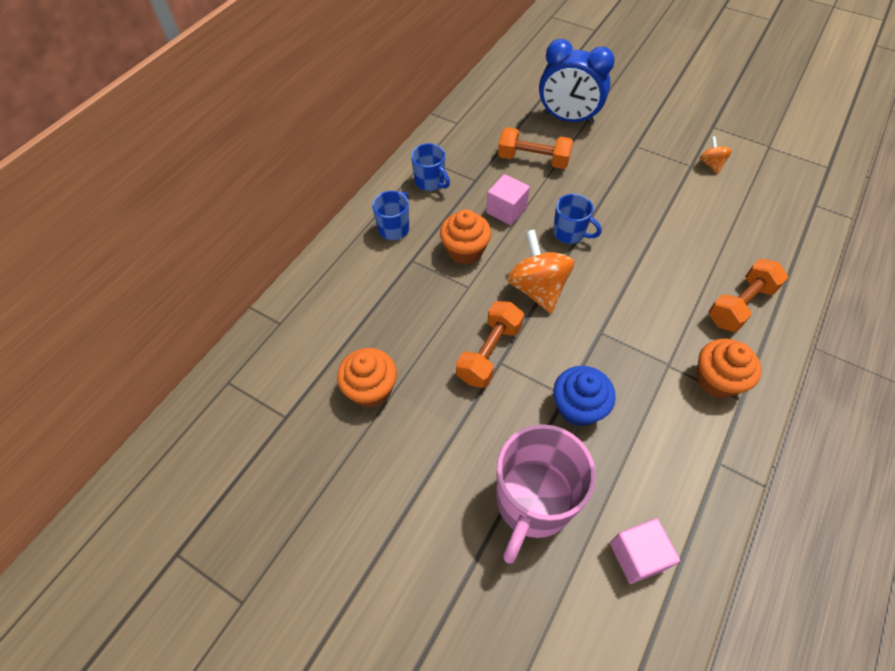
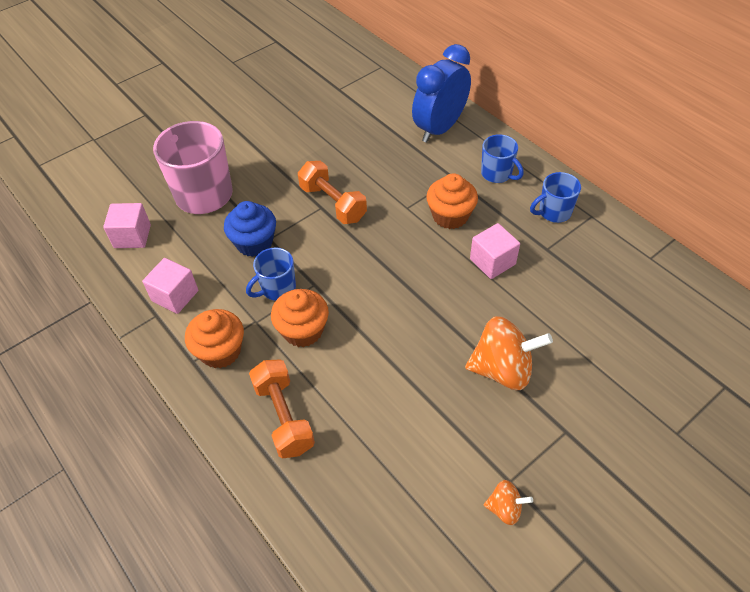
camera: 110 degrees right, 5 degrees down
orange cupcake [337,348,397,407] -> orange cupcake moved to [271,289,329,347]
orange dumbbell [498,127,573,169] -> none
orange spinning top [507,229,575,313] -> orange spinning top moved to [465,316,553,390]
blue clock [539,39,615,124] -> blue clock moved to [412,44,471,143]
blue mug [553,194,602,244] -> blue mug moved to [246,247,296,301]
none -> pink cube [142,258,198,314]

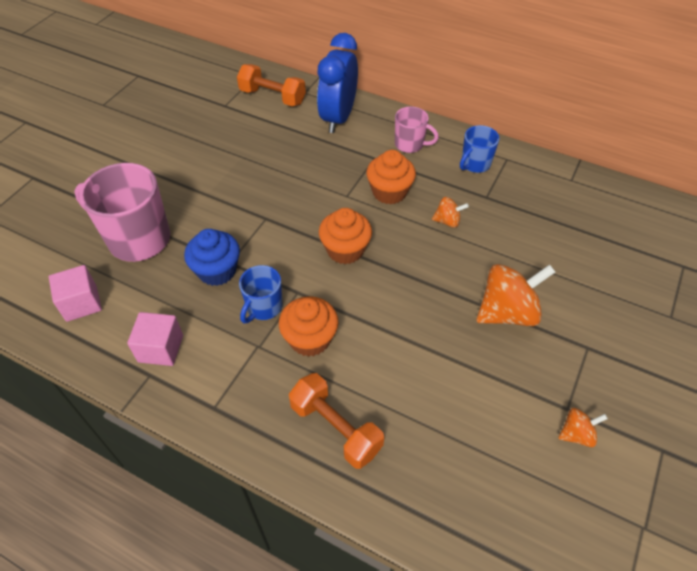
camera: 25 degrees left, 0 degrees up
orange cupcake [185,309,244,368] -> orange cupcake moved to [319,208,372,264]
orange dumbbell [298,161,367,224] -> orange dumbbell moved to [237,64,306,106]
pink cube [470,223,520,279] -> orange spinning top [432,197,469,228]
blue mug [481,134,524,183] -> pink mug [395,107,439,153]

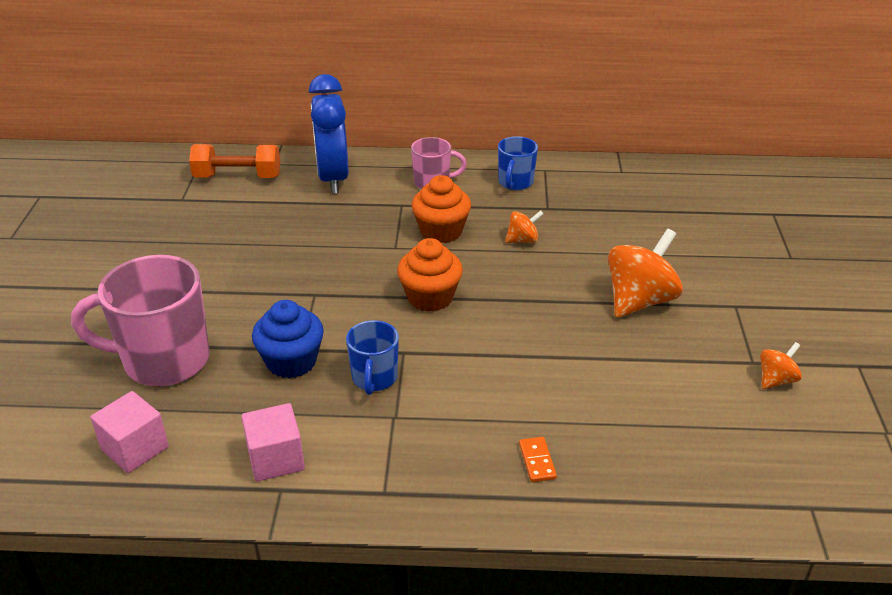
camera: 25 degrees left, 15 degrees down
orange cupcake [279,296,338,357] -> none
orange dumbbell [289,373,384,469] -> orange domino [519,437,557,482]

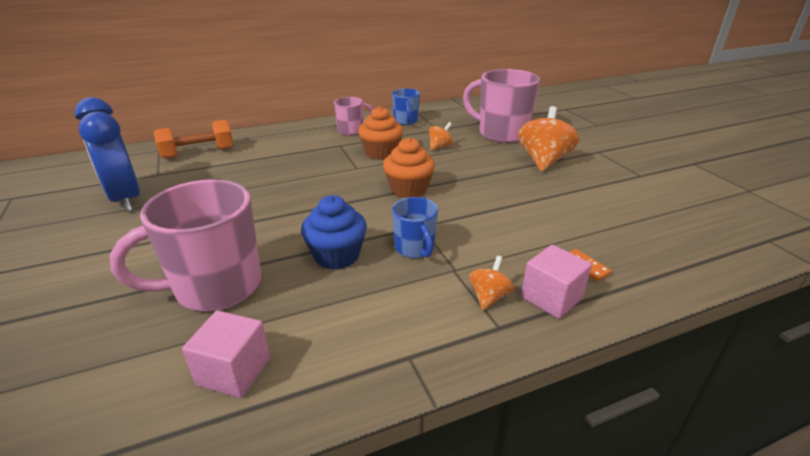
camera: 25 degrees left, 5 degrees down
pink cube [242,403,305,482] -> pink cube moved to [521,245,592,319]
blue clock [309,74,349,194] -> blue clock moved to [75,97,140,212]
orange spinning top [760,342,802,389] -> orange spinning top moved to [469,256,515,310]
none -> pink mug [463,69,540,143]

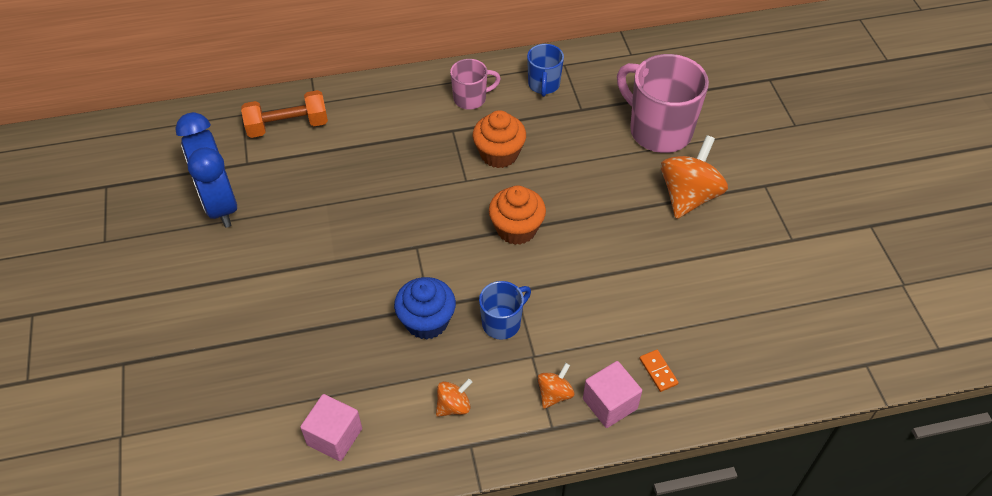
camera: 10 degrees right, 20 degrees up
pink mug [110,179,261,311] -> none
blue mug [392,197,438,258] -> blue mug turned 120 degrees counterclockwise [479,281,531,340]
orange spinning top [429,122,453,150] -> orange spinning top moved to [436,379,472,417]

